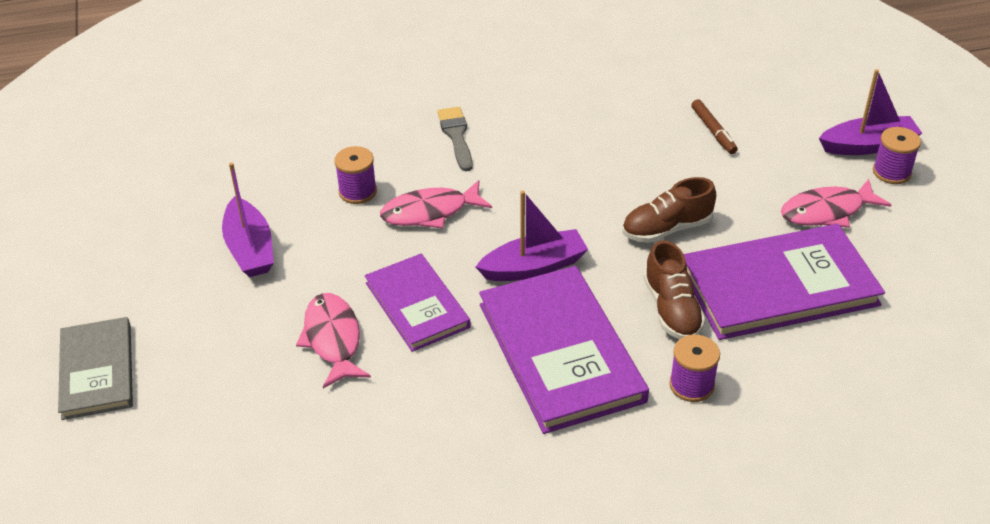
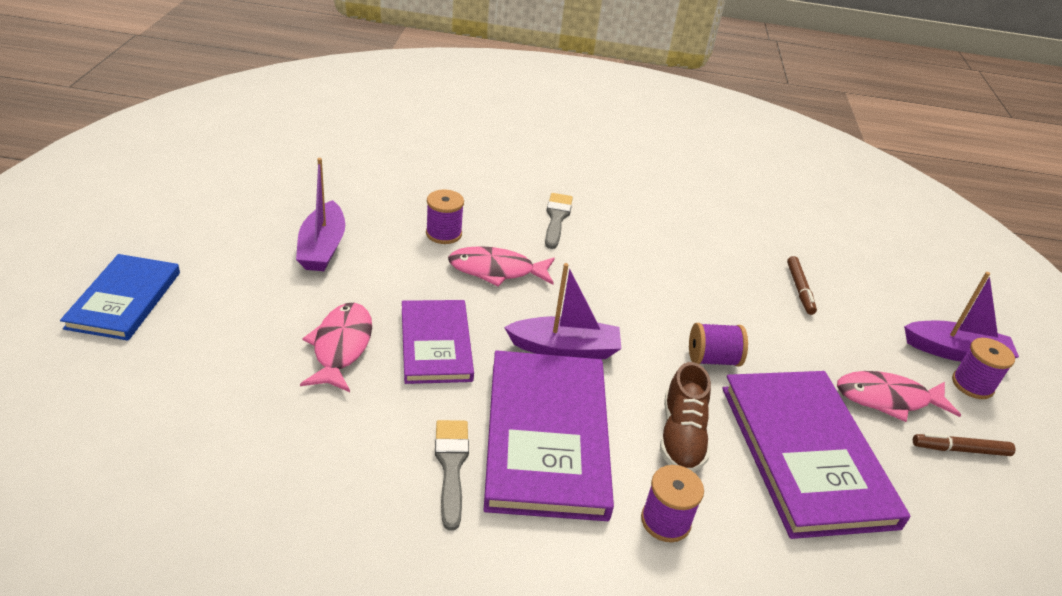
camera: 15 degrees right, 5 degrees down
grey book [58,317,133,420] -> blue book [60,254,180,341]
brown shoe [622,177,716,243] -> purple spool [689,323,748,366]
purple book [684,224,885,340] -> purple book turned 75 degrees clockwise [722,371,911,539]
none -> grey brush [435,420,469,531]
none -> brown marker [913,433,1016,456]

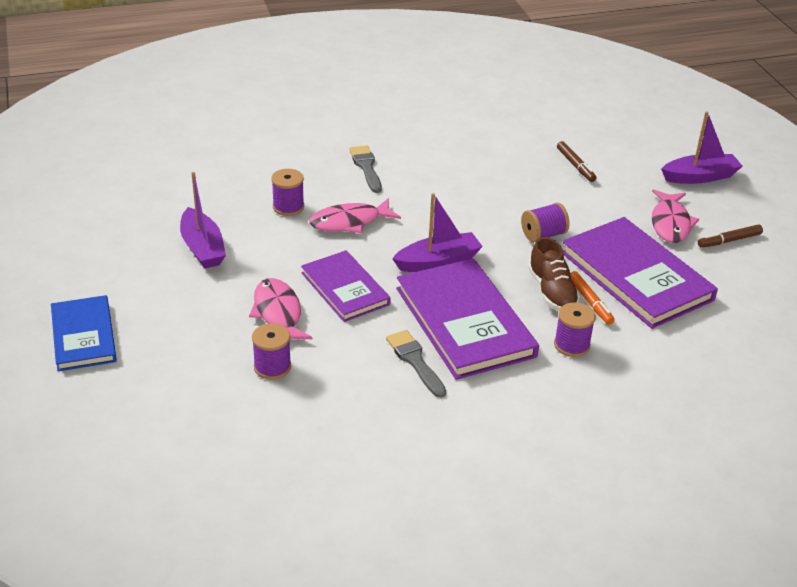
camera: 20 degrees left, 0 degrees up
pink fish [837,371,961,422] -> pink fish turned 60 degrees counterclockwise [652,189,699,243]
purple spool [952,338,1015,399] -> purple spool moved to [252,323,291,380]
none -> orange marker [570,271,615,325]

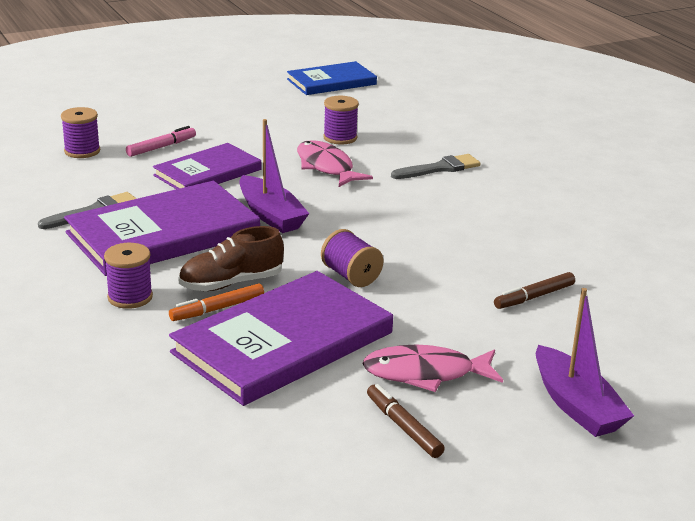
camera: 80 degrees right, 10 degrees down
blue book [51,295,117,371] -> blue book moved to [287,61,377,95]
purple boat [180,172,226,269] -> none
pink fish [249,278,313,339] -> pink marker [126,126,196,157]

